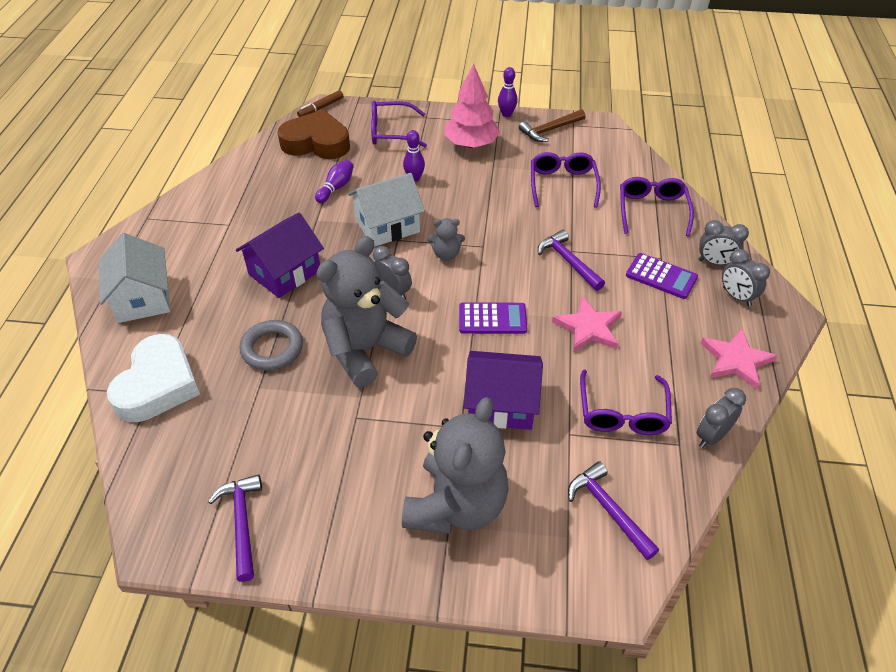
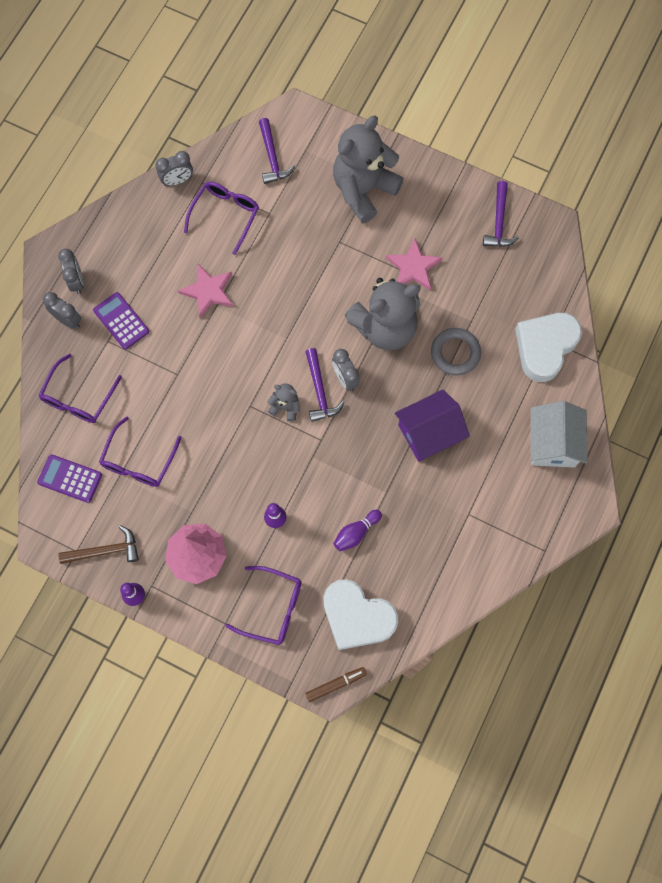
camera: 160 degrees left, 25 degrees up
brown heart [277,110,350,159] -> white heart [323,579,398,650]
white house [348,173,425,247] -> none
purple calculator [459,302,527,334] -> purple calculator moved to [37,454,102,503]
purple house [464,351,543,430] -> none
purple hammer [538,230,605,291] -> purple hammer moved to [305,348,345,422]
pink star [701,328,777,390] -> pink star moved to [386,238,443,290]

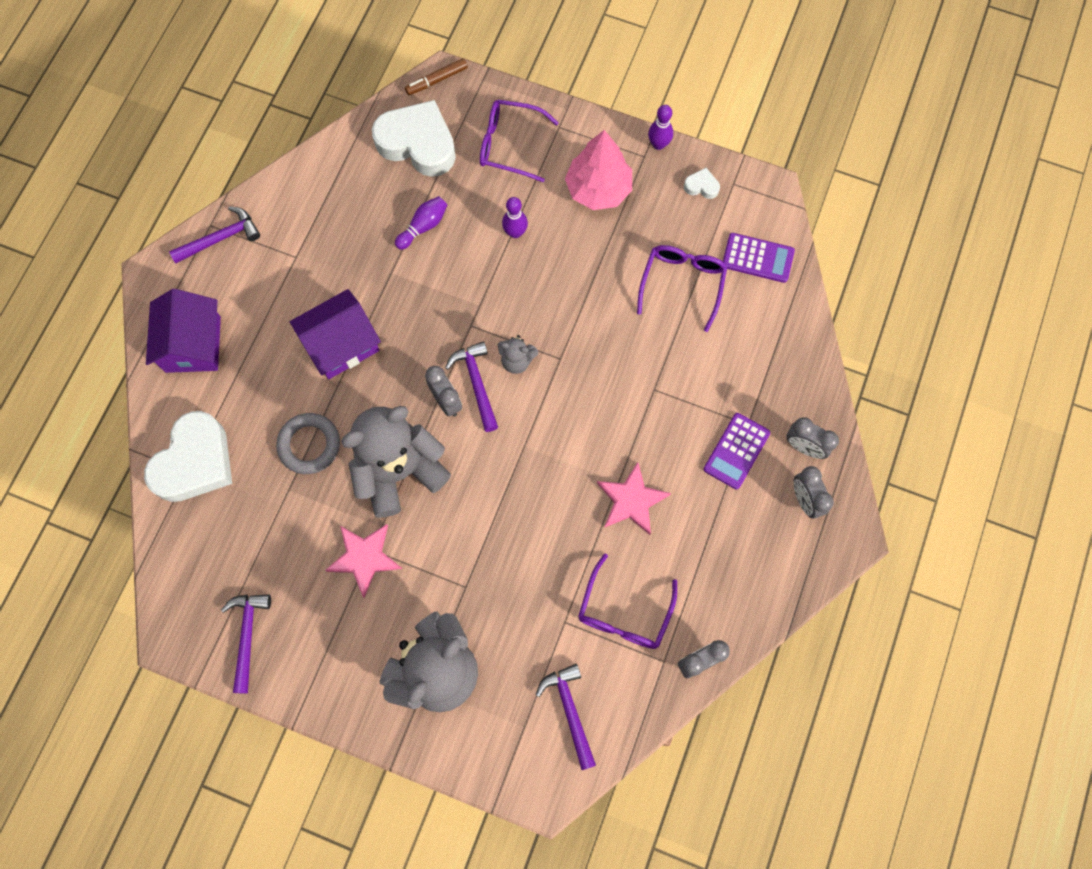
camera: 175 degrees right, 0 degrees up
purple glasses [38,354,122,423] -> none
brown hammer [58,525,139,564] -> white heart [684,168,720,199]
purple calculator [93,292,149,349] -> purple calculator turned 75 degrees clockwise [703,413,770,489]
white house [531,401,588,468] -> purple house [146,289,221,373]
none -> purple hammer [169,207,260,263]

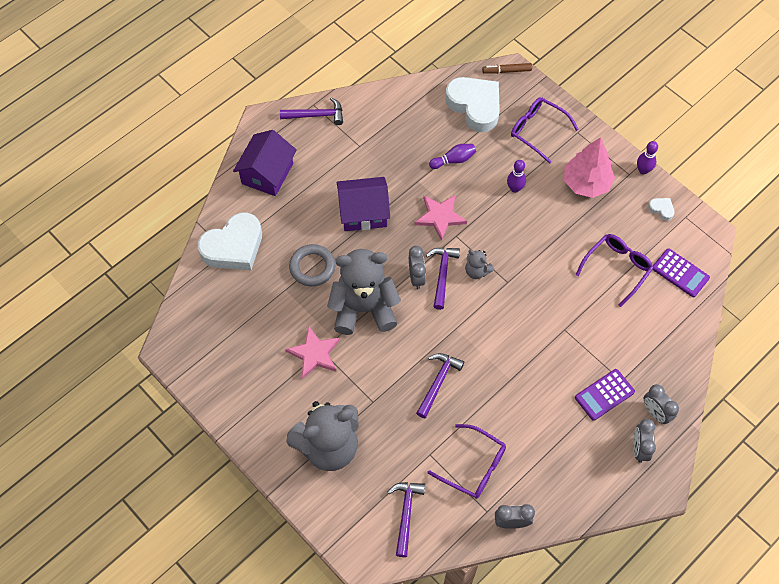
camera: 25 degrees right, 10 degrees down
purple hammer [221,594,271,693] -> purple hammer moved to [416,353,464,418]
purple glasses [578,553,677,649] -> purple glasses turned 105 degrees counterclockwise [428,424,506,499]
pink star [597,462,671,535] -> pink star moved to [415,195,467,241]

